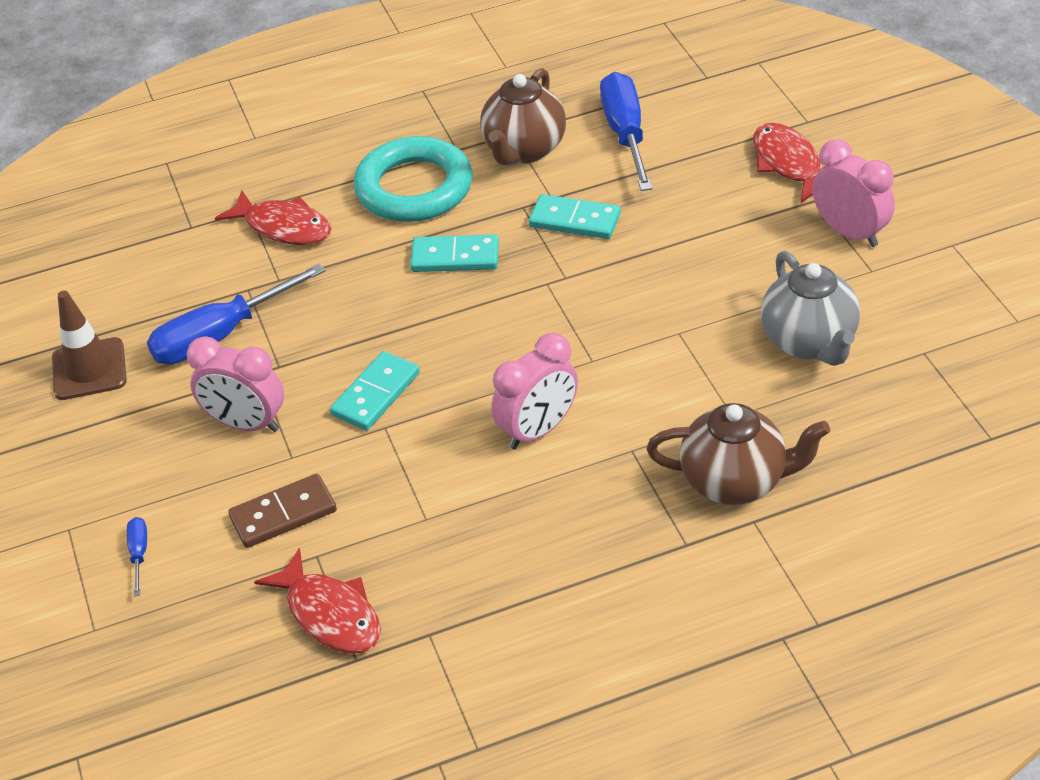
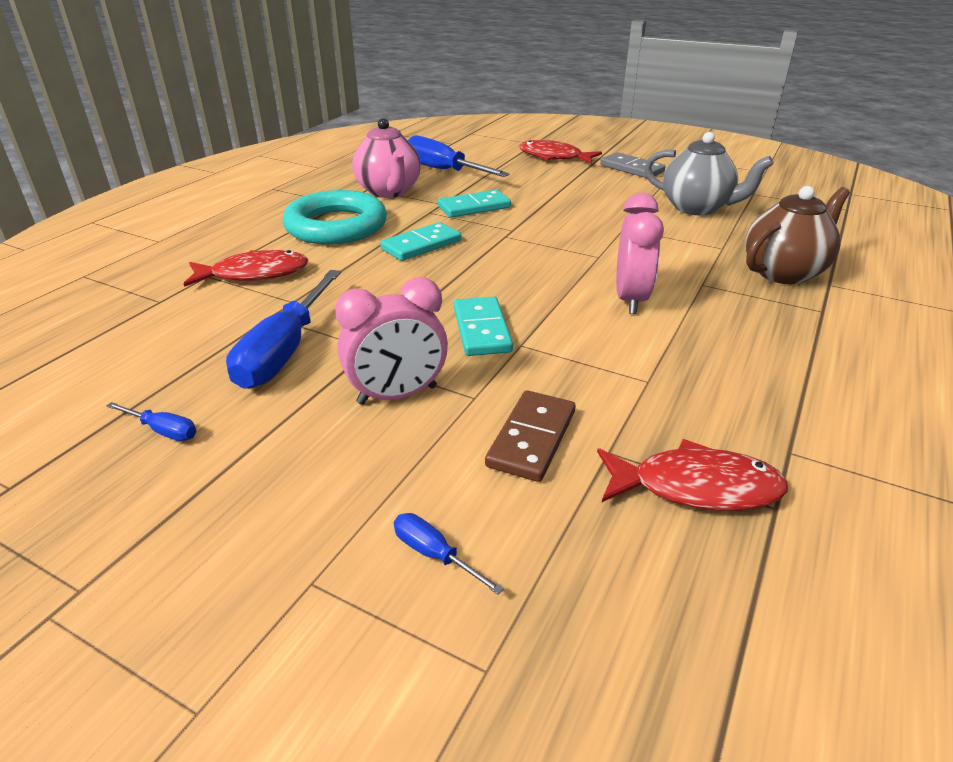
camera: 45 degrees left, 10 degrees down
brown traffic cone [52,291,127,400] -> blue screwdriver [106,402,197,441]
brown teapot [480,68,566,165] -> pink teapot [352,118,421,198]
pink clock [812,139,895,247] -> grey domino [600,152,665,179]

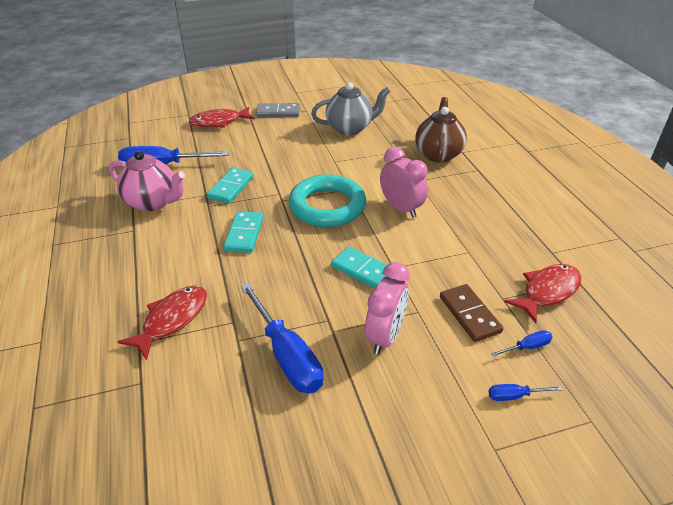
camera: 45 degrees left, 5 degrees up
blue screwdriver [106,402,197,441] -> blue screwdriver moved to [491,330,552,357]
turquoise ring [282,190,387,245] -> turquoise ring moved to [289,175,366,227]

